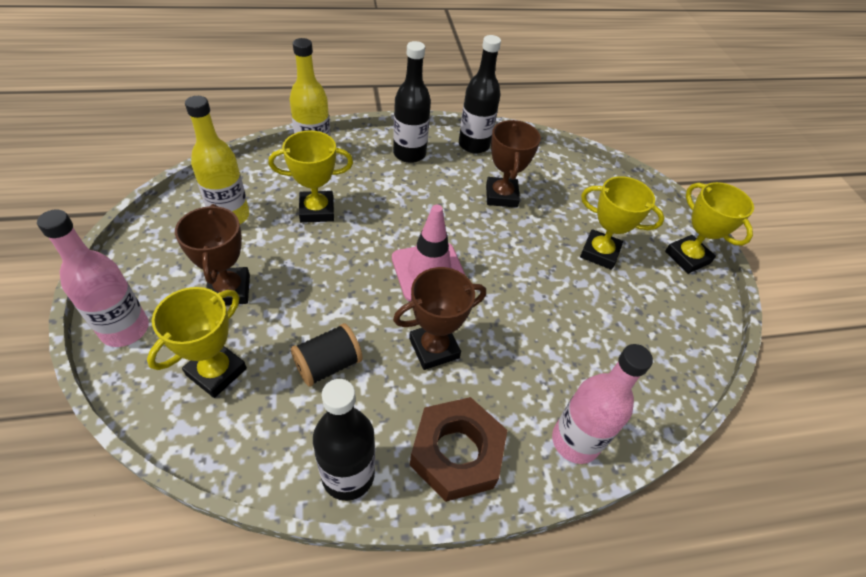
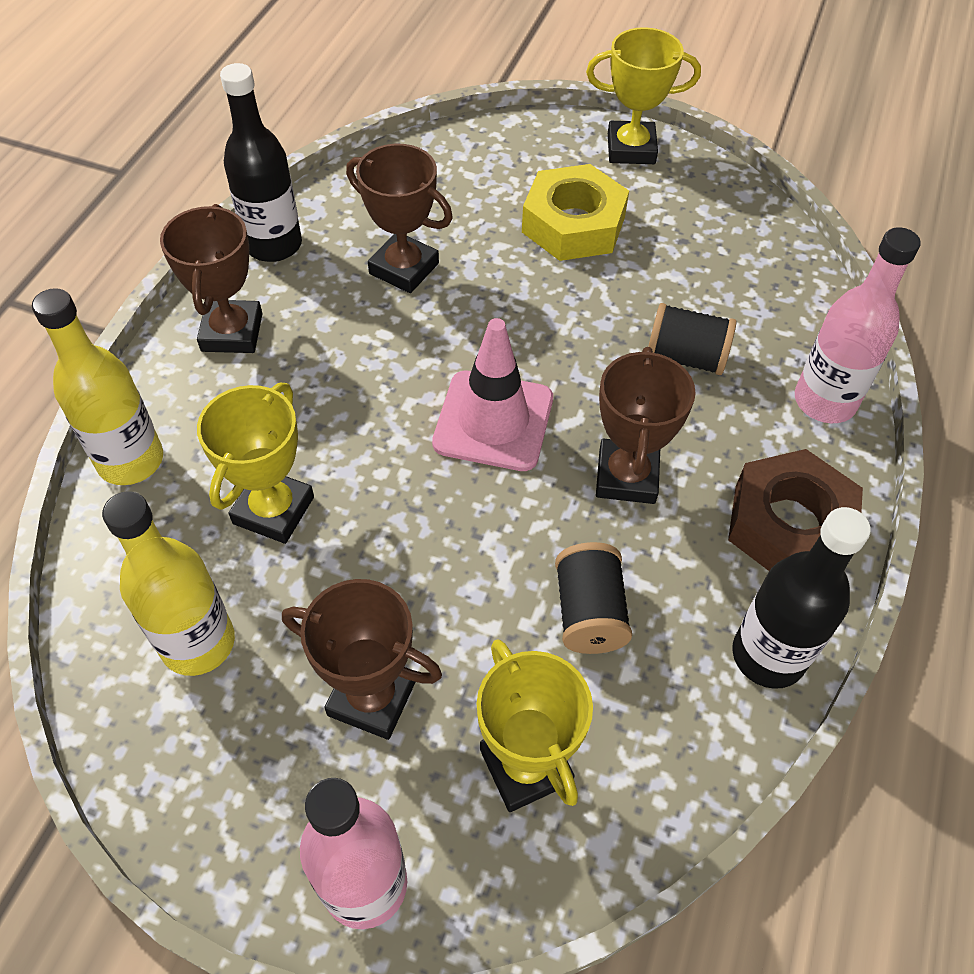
camera: 55 degrees left, 5 degrees up
black bottle [393,41,431,163] -> brown trophy [160,204,263,353]
yellow trophy [580,176,665,270] -> yellow nut [522,164,629,261]
none -> black spool [648,303,736,375]

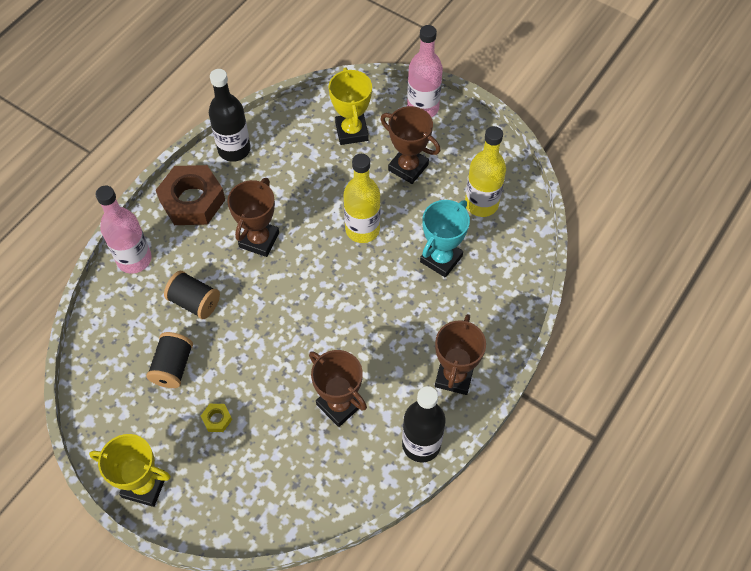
camera: 165 degrees left, 5 degrees up
yellow bottle [32,288,163,485] -> yellow bottle moved to [344,154,381,243]
yellow trophy [197,383,314,544] -> turquoise trophy [420,200,470,278]
pink traffic cone [432,318,553,471] -> none
yellow nut [522,164,629,261] -> yellow nut [201,404,232,432], size x0.41
black spool [555,542,632,654] -> black spool moved to [146,332,193,388]

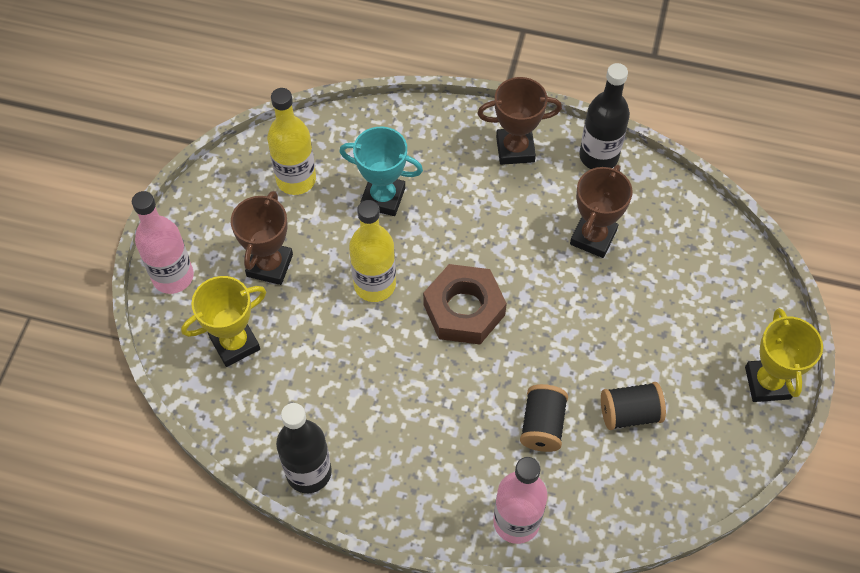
camera: 110 degrees left, 0 degrees up
brown nut [156,165,225,225] -> brown nut moved to [423,264,507,344]
yellow nut [201,404,232,432] -> none
brown trophy [227,178,279,257] -> none

